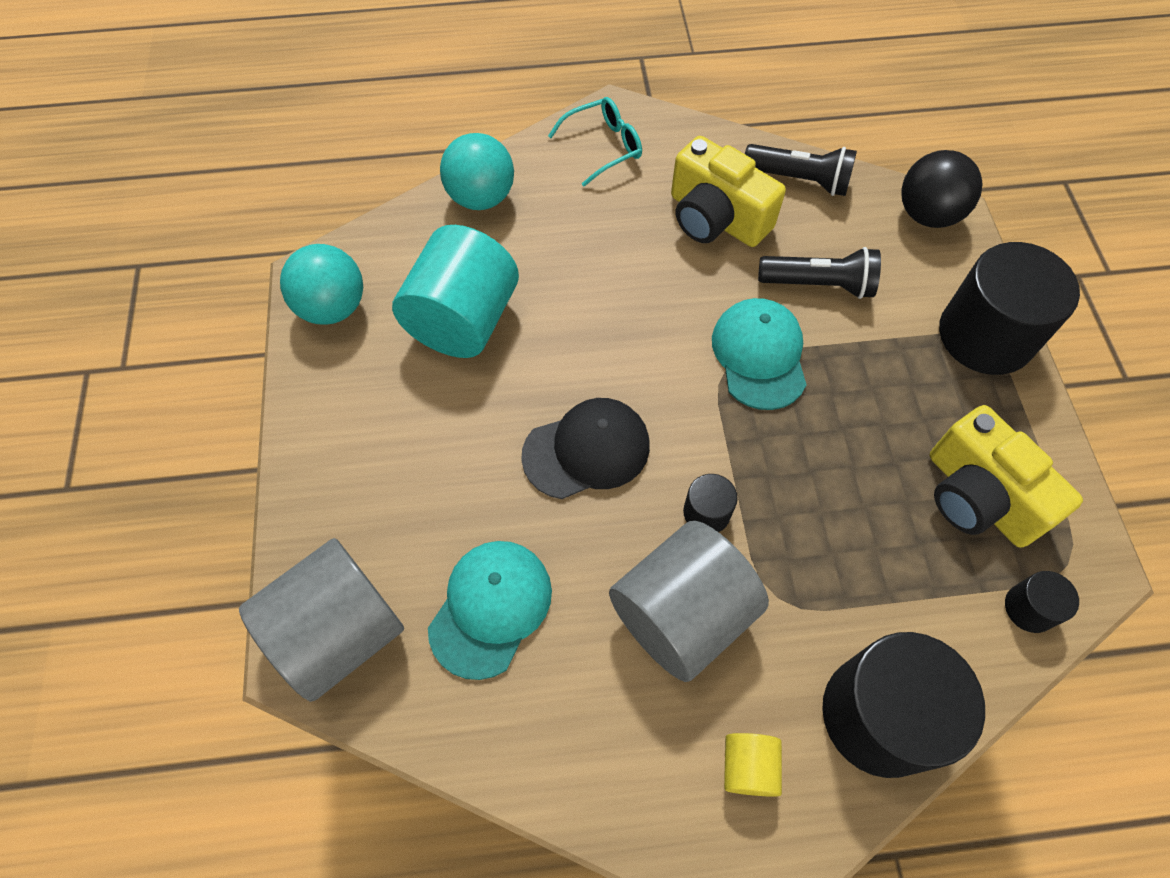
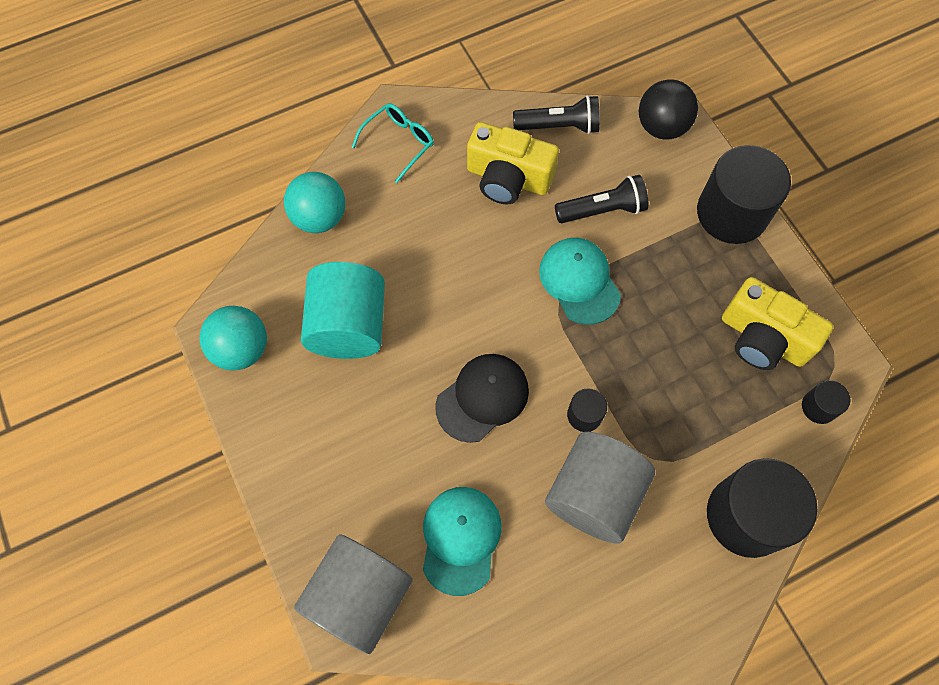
camera: 20 degrees left, 5 degrees up
yellow cylinder [724,733,782,797] -> none

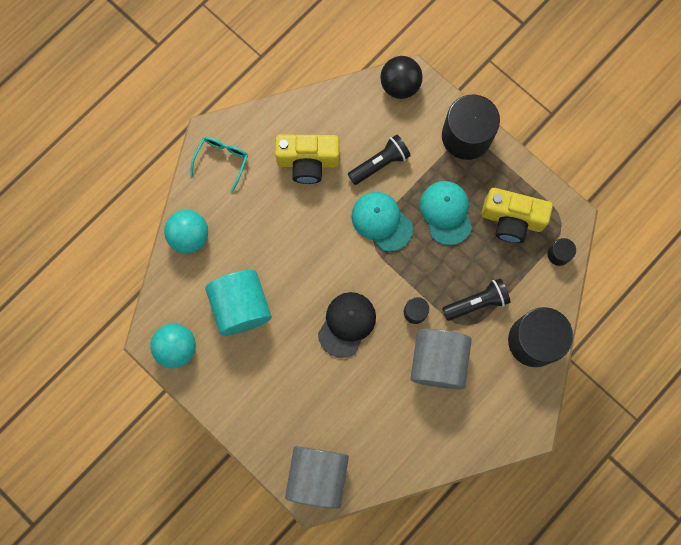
camera: 20 degrees left, 10 degrees up
turquoise cap [423,487,502,596] -> turquoise cap moved to [420,181,472,246]
black flashlight [513,95,600,134] -> black flashlight moved to [442,278,511,321]

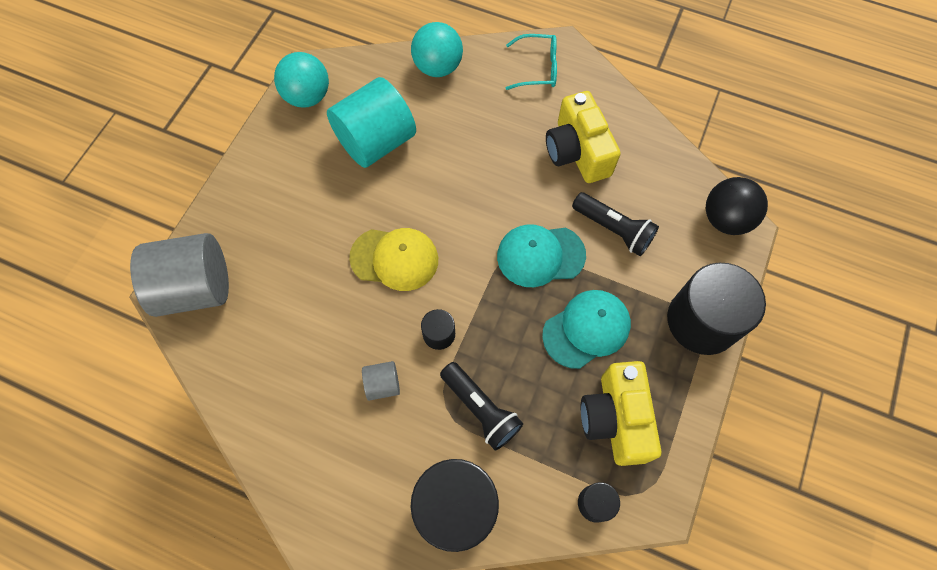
camera: 70 degrees right, 10 degrees down
black cap [318,292,376,358] -> yellow cap [349,228,438,291]
turquoise cap [351,192,413,252] -> turquoise cap turned 120 degrees counterclockwise [497,224,586,287]
grey cylinder [410,329,472,389] -> grey cylinder [362,361,400,401], size x0.45

